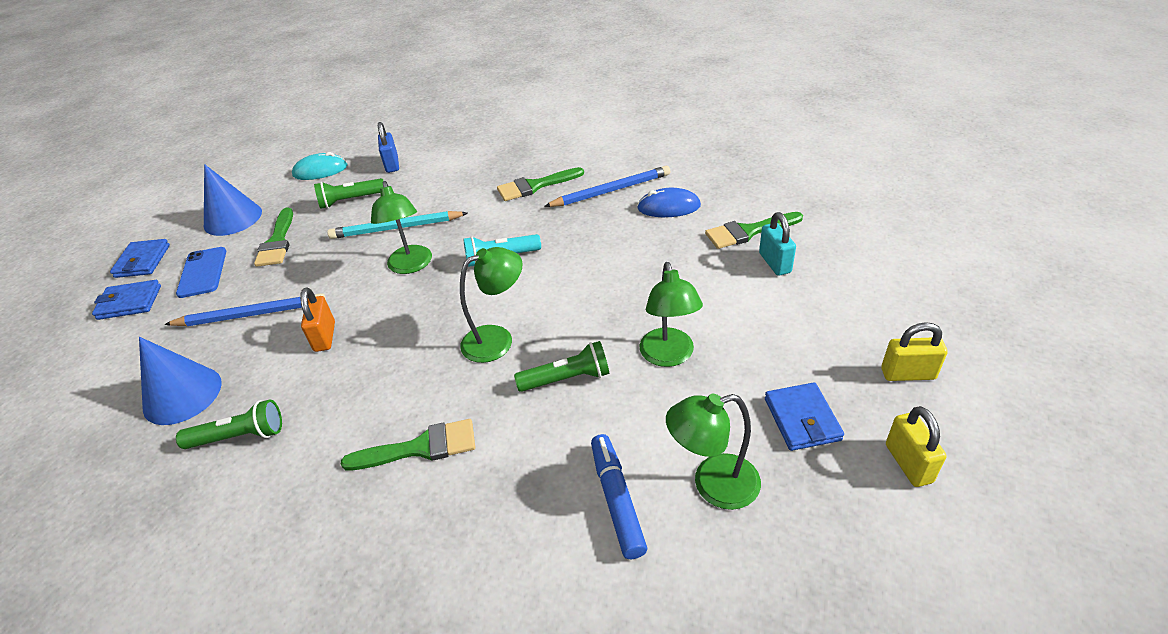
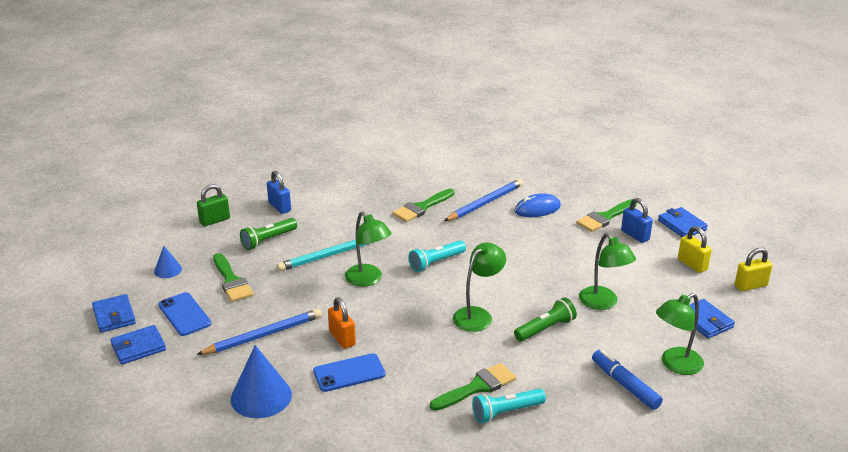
camera: 25 degrees left, 10 degrees down
green flashlight [176,399,282,449] -> none
blue cone [204,164,262,236] -> blue cone [154,246,182,278], size x0.53
turquoise mouse [292,152,348,180] -> green padlock [197,184,230,226]
turquoise padlock [759,212,796,276] -> blue padlock [621,198,653,243]
yellow padlock [886,406,947,487] -> yellow padlock moved to [678,226,712,273]
none -> blue phone [313,353,385,392]
none -> turquoise flashlight [472,389,546,423]
none -> blue wallet [658,207,708,237]

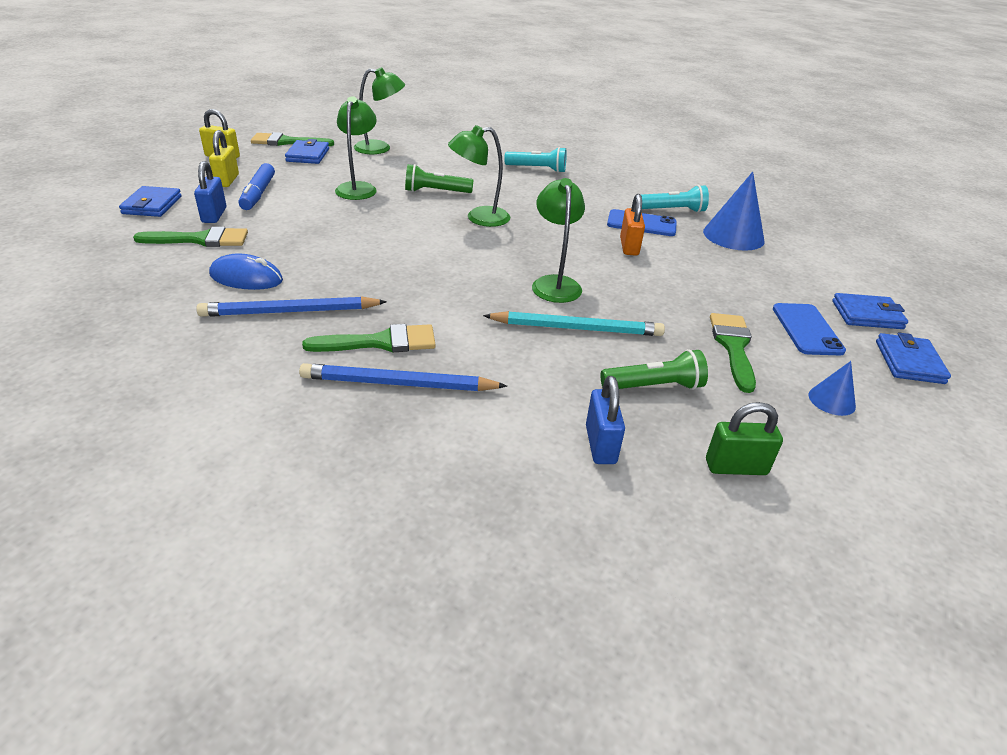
camera: 150 degrees left, 5 degrees up
blue pencil [196,309,322,355] -> blue pencil moved to [299,363,507,391]
turquoise flashlight [409,240,466,272] -> turquoise flashlight moved to [641,185,709,213]
green brush [430,363,516,411] -> green brush moved to [251,132,334,146]
blue marker [592,350,663,410] -> blue marker moved to [239,163,275,210]

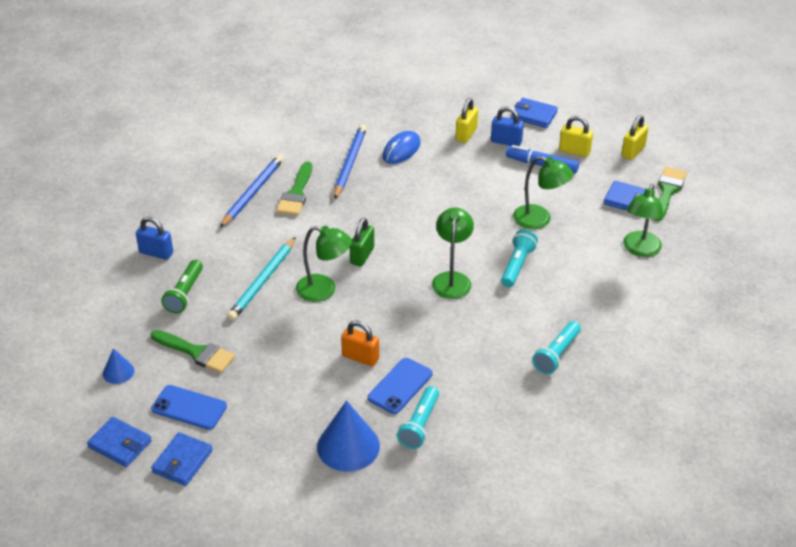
camera: 115 degrees right, 5 degrees up
green brush [133,227,248,247] -> yellow padlock [456,98,478,143]
green flashlight [405,164,473,193] -> turquoise flashlight [501,230,538,287]
green padlock [706,402,783,475] -> green padlock moved to [350,218,374,267]

